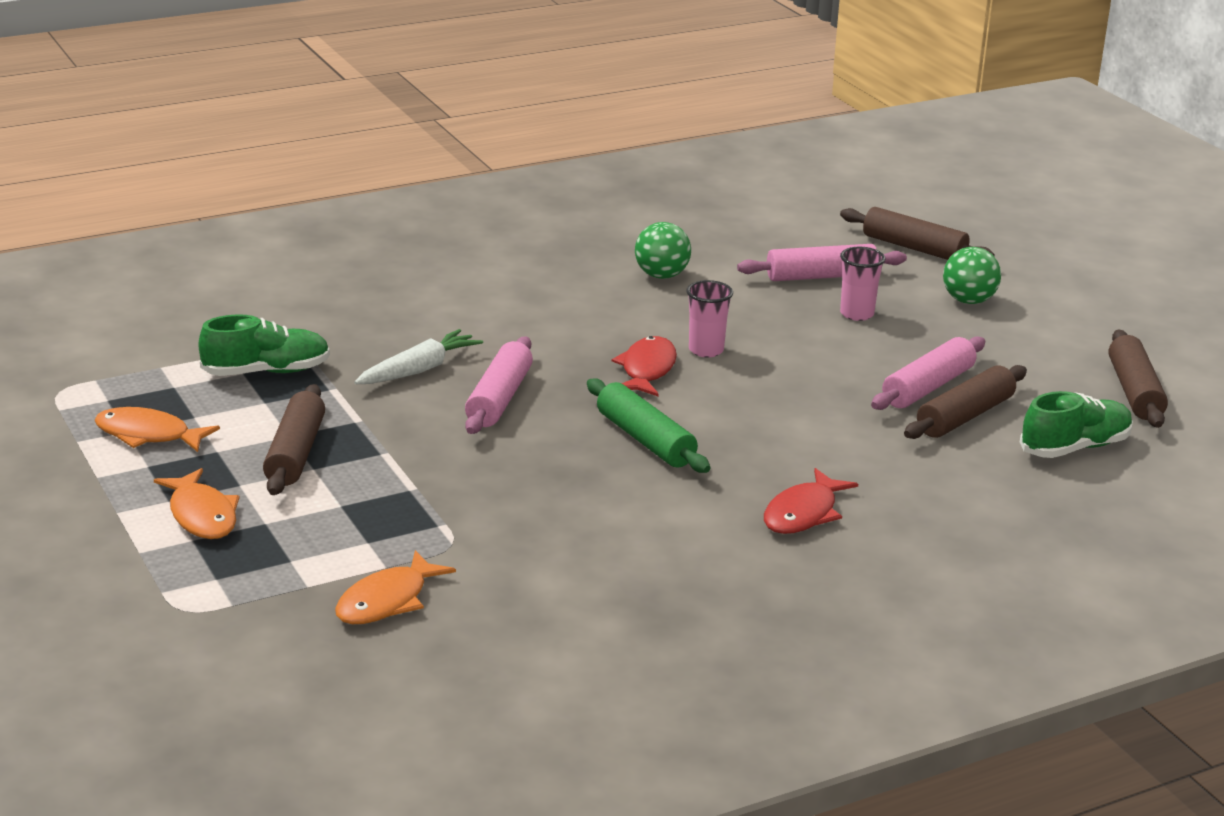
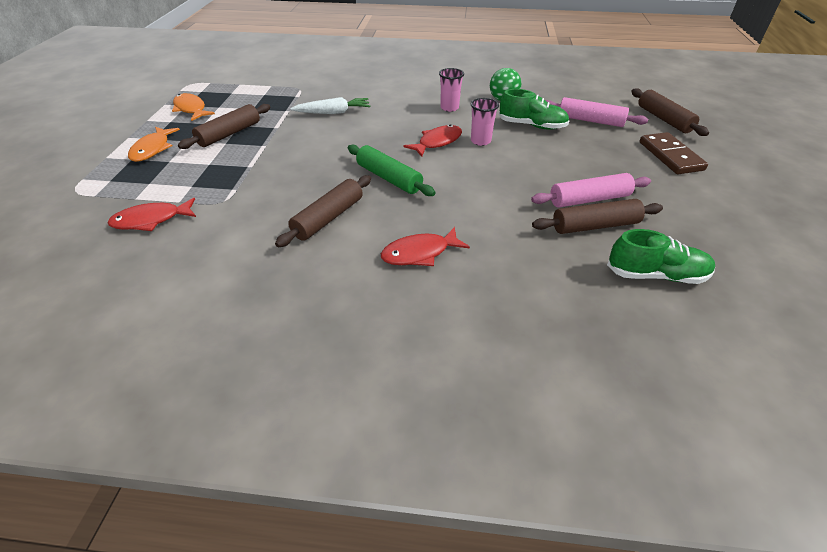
camera: 35 degrees right, 15 degrees up
green shoe [199,314,330,376] -> green shoe moved to [499,89,569,130]
orange fish [335,550,456,624] -> red fish [107,198,196,231]
pink rolling pin [465,337,533,434] -> none
green rolling pin [587,379,710,473] -> green rolling pin turned 45 degrees counterclockwise [348,144,435,196]
pink cup [840,247,886,321] -> pink cup moved to [439,68,464,112]
green ball [943,247,1001,304] -> brown domino [640,132,708,174]
brown rolling pin [1109,330,1168,428] -> brown rolling pin moved to [275,175,371,247]

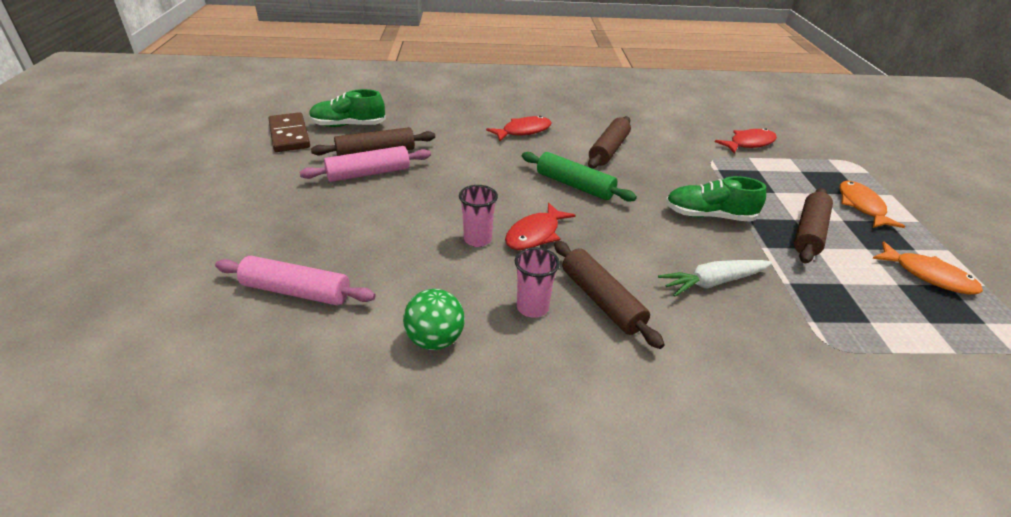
camera: 170 degrees right, 5 degrees down
green shoe [499,89,569,130] -> green shoe moved to [665,176,766,222]
brown rolling pin [631,88,709,136] -> brown rolling pin moved to [554,241,665,349]
brown domino [640,132,708,174] -> brown domino moved to [268,112,310,152]

